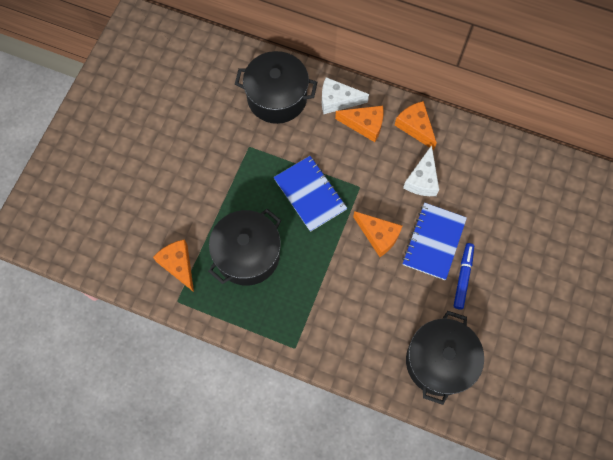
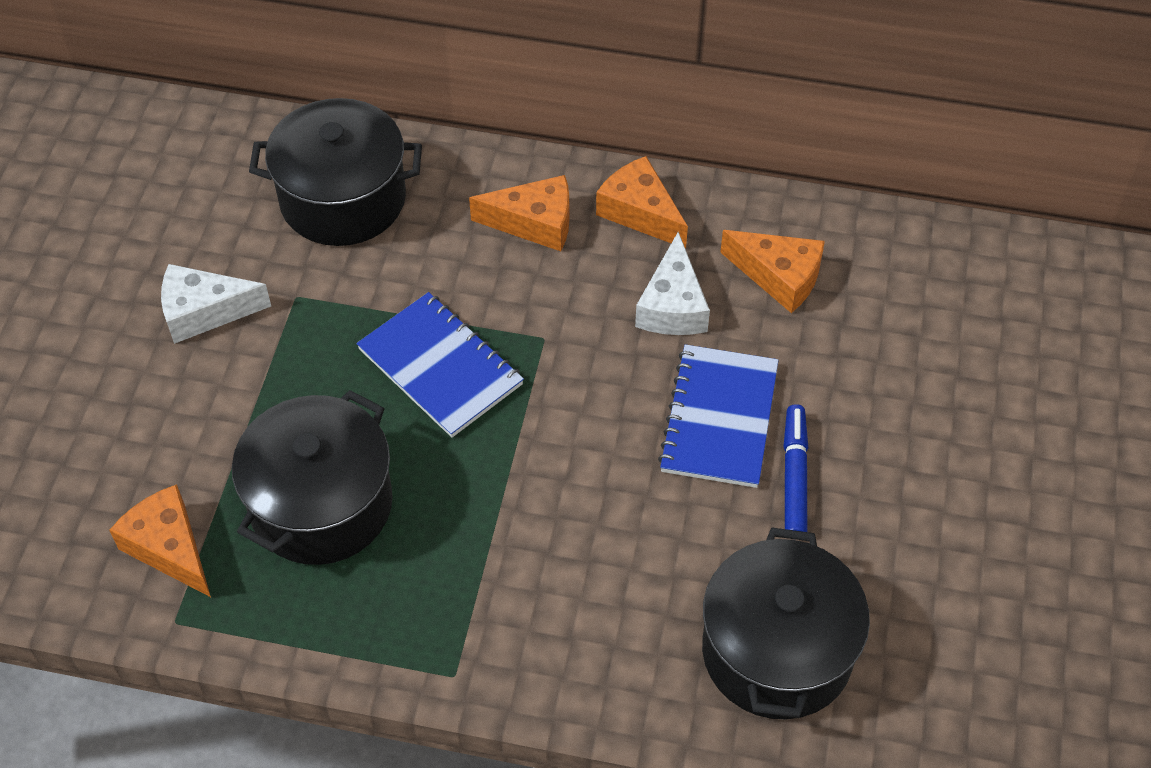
camera: 10 degrees left, 15 degrees down
white cheese [322,77,369,114] -> white cheese moved to [161,264,271,344]
orange cheese [353,211,402,257] -> orange cheese moved to [720,230,825,313]

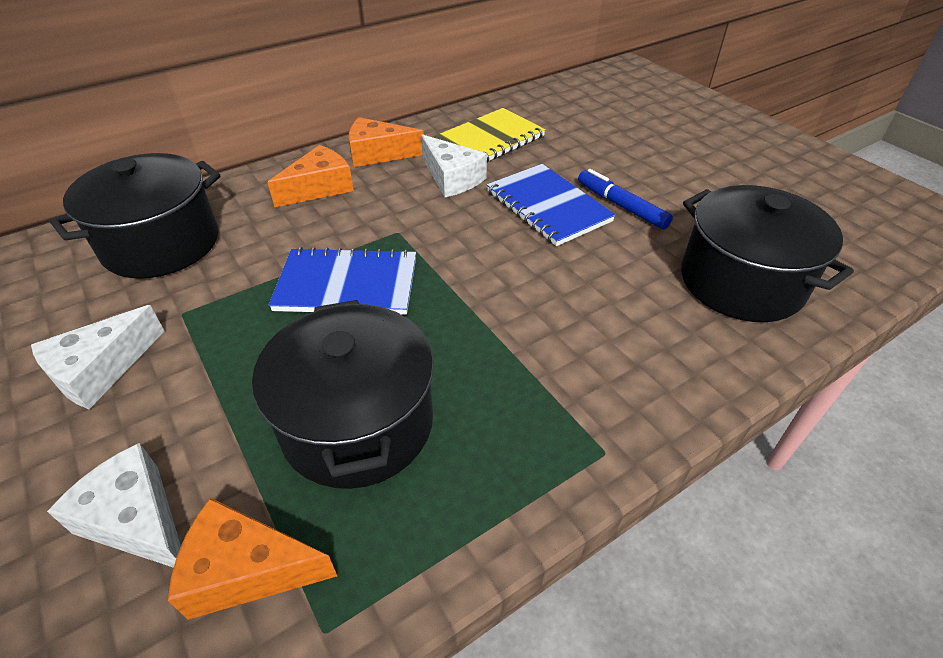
camera: 45 degrees left, 10 degrees down
orange cheese [720,230,825,313] -> yellow notebook [433,108,546,163]
none -> white cheese [47,443,181,568]

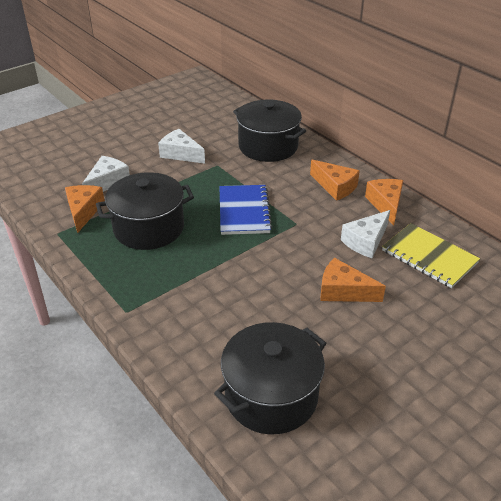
camera: 85 degrees right, 5 degrees down
blue notebook [487,164,616,246] -> orange cheese [321,258,386,302]
blue marker [578,169,673,230] -> none

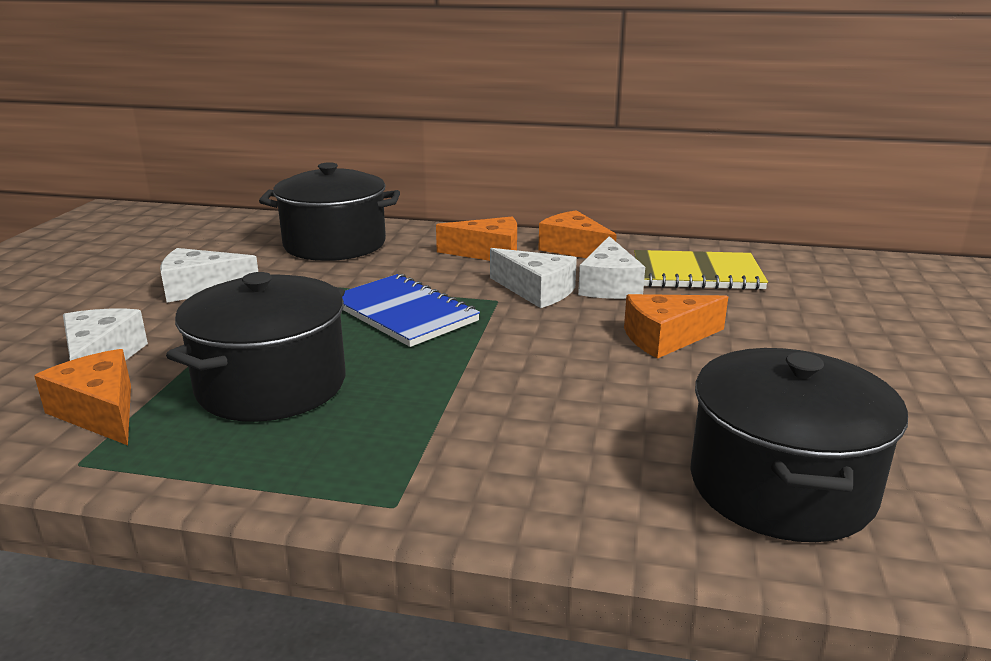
camera: 40 degrees left, 15 degrees down
none -> white cheese [490,248,577,308]

